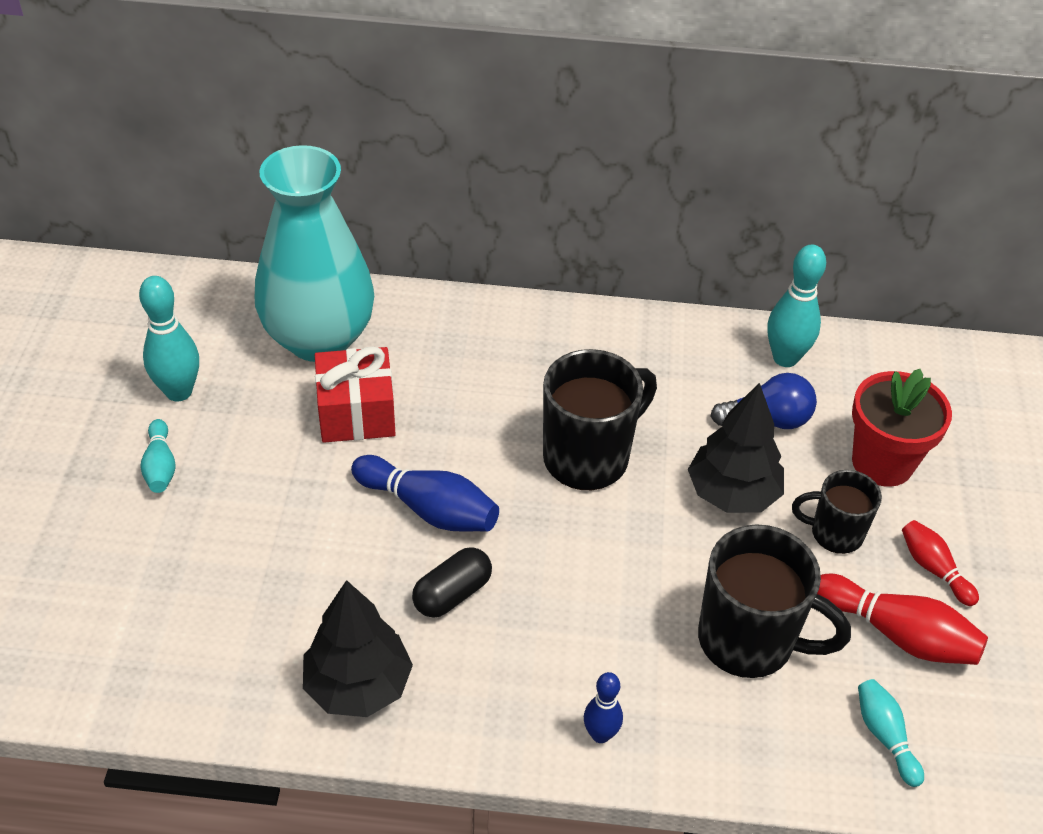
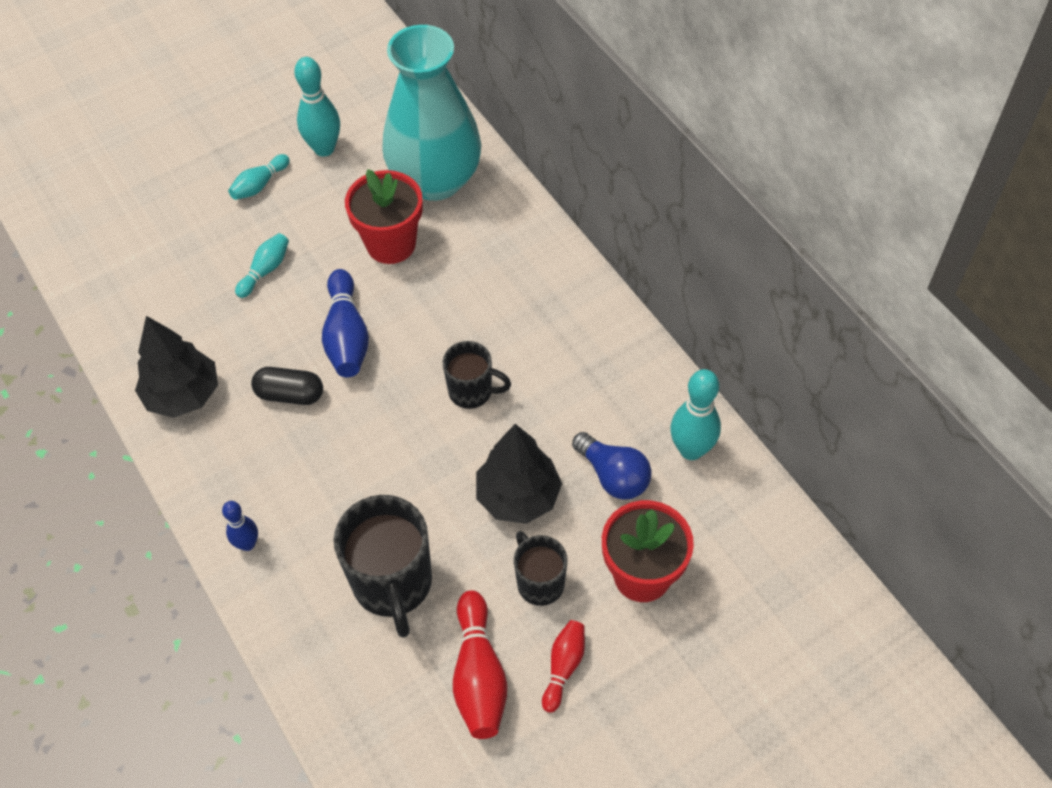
camera: 55 degrees right, 10 degrees up
red gift [315,346,396,443] -> red flower pot [345,169,423,264]
black mug [543,349,657,490] -> black mug [442,341,511,409], size x0.59
turquoise bowling pin [858,679,924,787] -> turquoise bowling pin moved to [235,233,289,298]

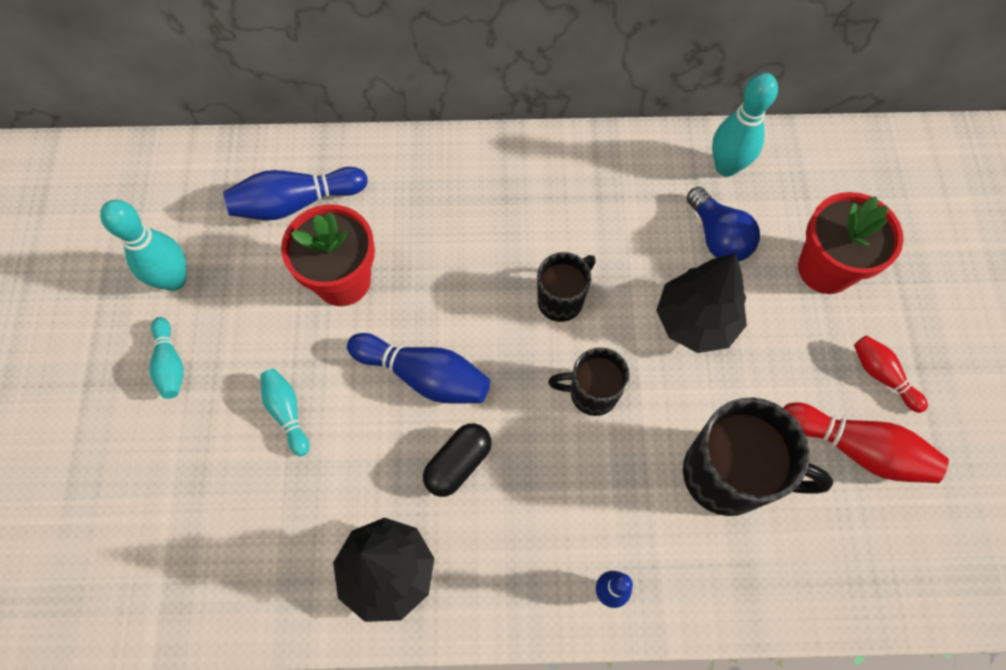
camera: 60 degrees left, 10 degrees up
turquoise vase [382,25,481,201] -> blue bowling pin [223,167,368,220]
black mug [514,531,568,606] -> black mug moved to [548,347,630,416]
blue light bulb [572,432,652,500] -> blue light bulb turned 75 degrees clockwise [687,187,760,261]

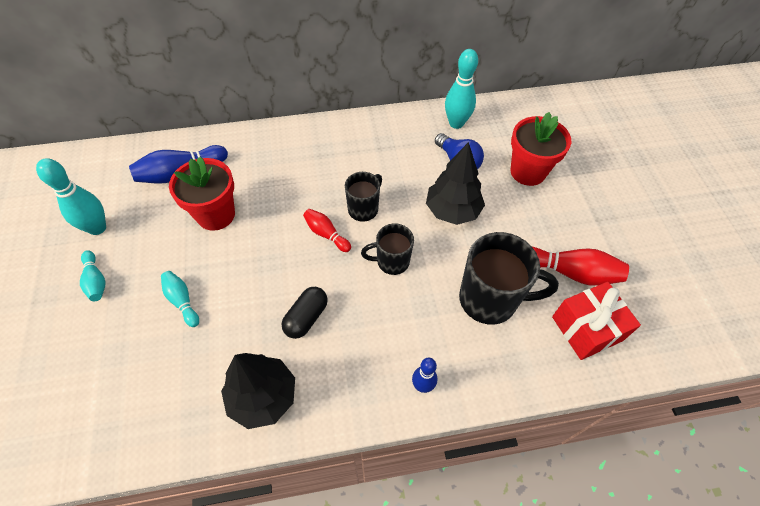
camera: 10 degrees left, 10 degrees down
blue bowling pin [347,333,490,404] -> none
red bowling pin [854,335,928,413] -> red bowling pin moved to [303,209,351,252]
none -> red gift [552,282,641,360]

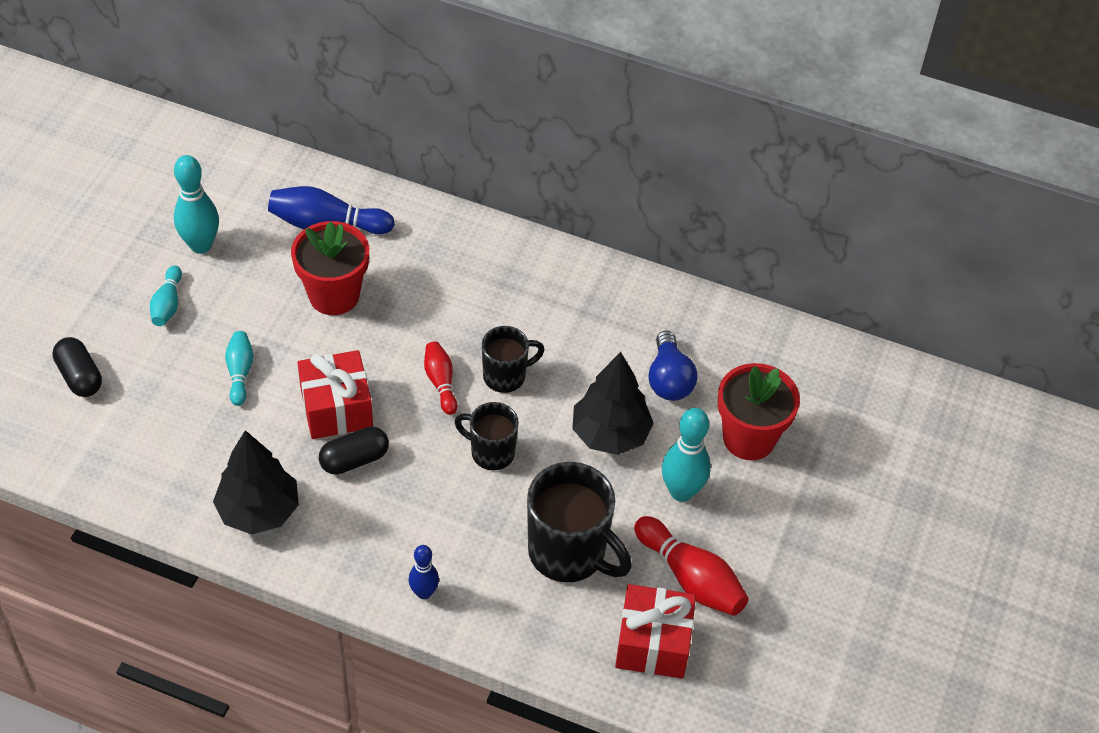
camera: 30 degrees right, 5 degrees down
turquoise bowling pin [445,49,478,129] -> turquoise bowling pin moved to [662,408,711,502]
none -> black capsule [53,337,102,397]
none -> red gift [297,350,373,439]

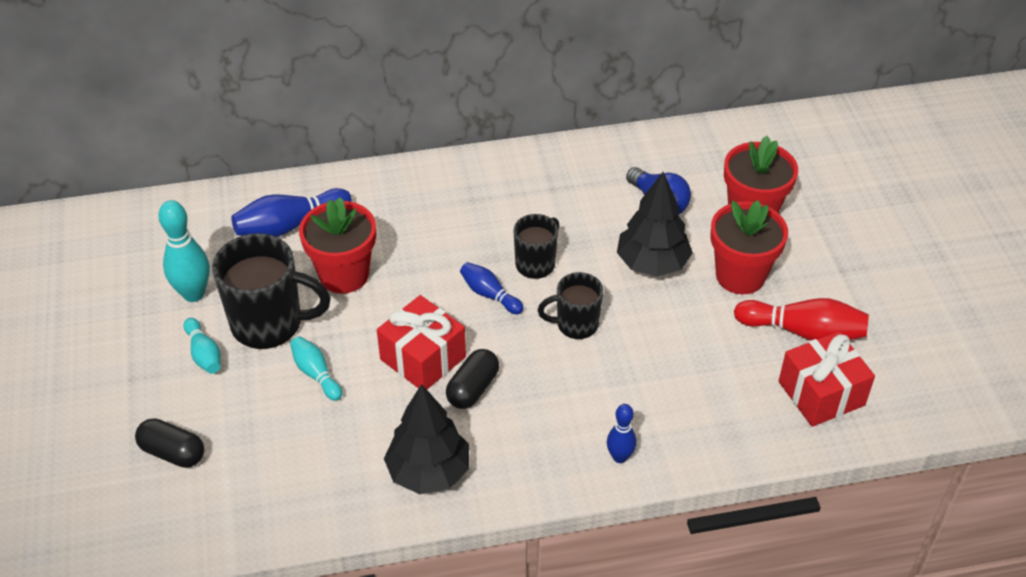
camera: 30 degrees left, 5 degrees down
red bowling pin [424,341,457,415] -> blue bowling pin [460,262,524,314]
black mug [527,462,632,582] -> black mug moved to [212,233,331,349]
turquoise bowling pin [662,408,711,502] -> red flower pot [710,200,788,294]

